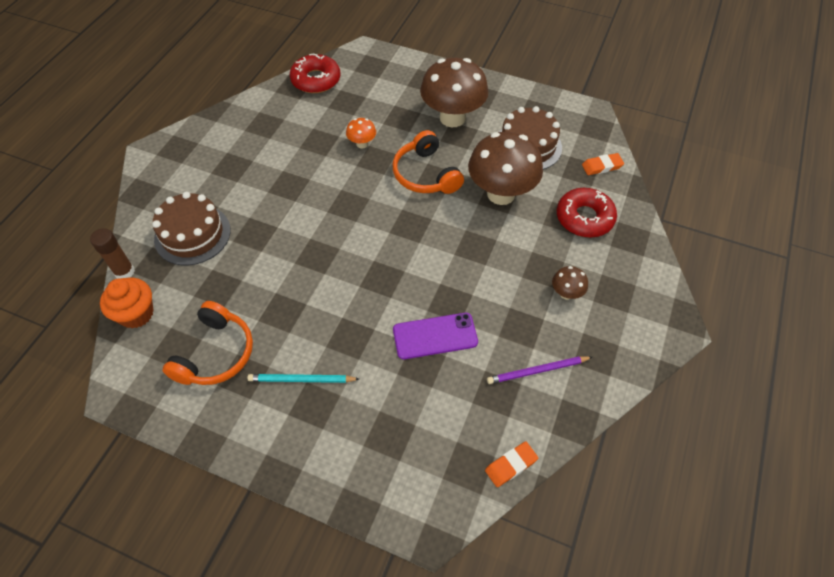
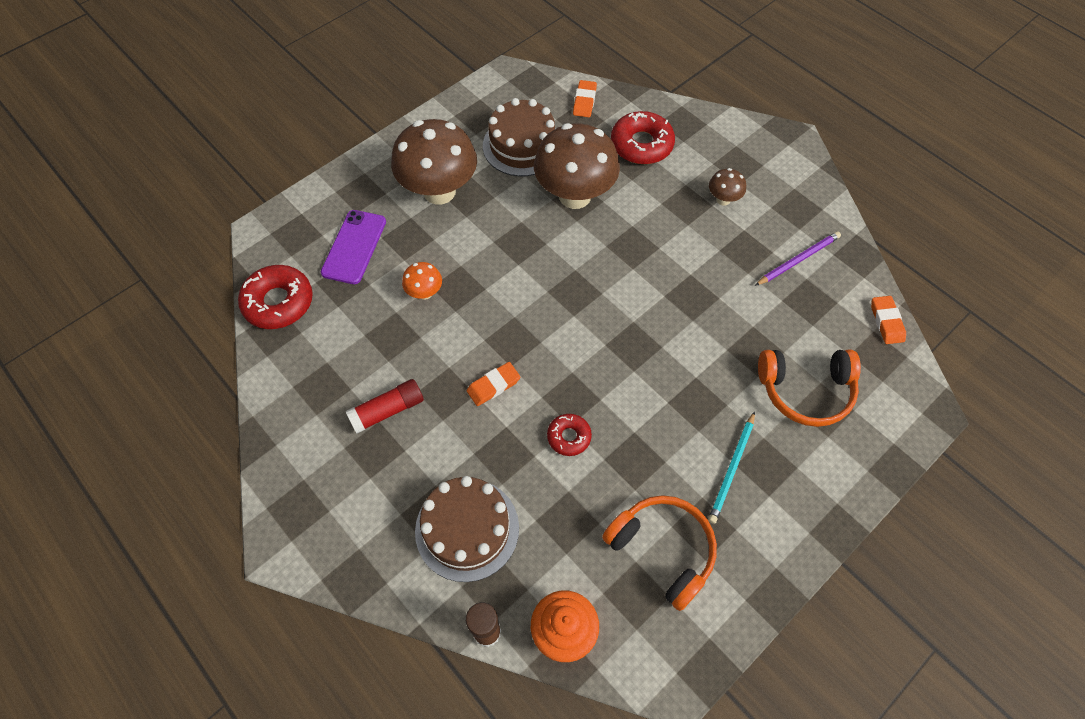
camera: 65 degrees left, 5 degrees up
orange headphones [393,130,464,194] -> orange headphones moved to [758,350,861,427]
purple phone [393,313,478,359] -> purple phone moved to [321,210,386,284]
purple pencil [487,356,592,384] -> purple pencil turned 135 degrees counterclockwise [755,231,841,286]
none -> red glue stick [346,379,424,433]
none -> orange eraser [467,362,520,406]
none -> red donut [547,414,592,456]

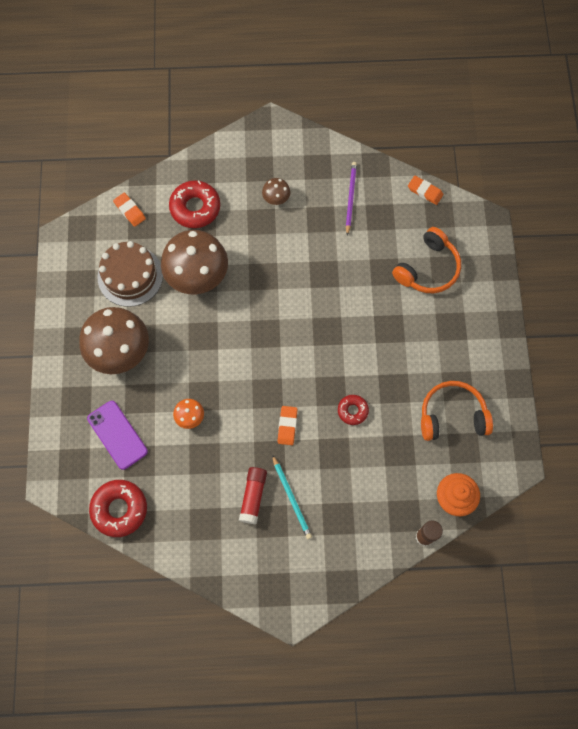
camera: 50 degrees left, 10 degrees up
brown cake [415,476,519,582] -> none
turquoise pencil [708,411,755,524] -> turquoise pencil moved to [272,455,312,539]

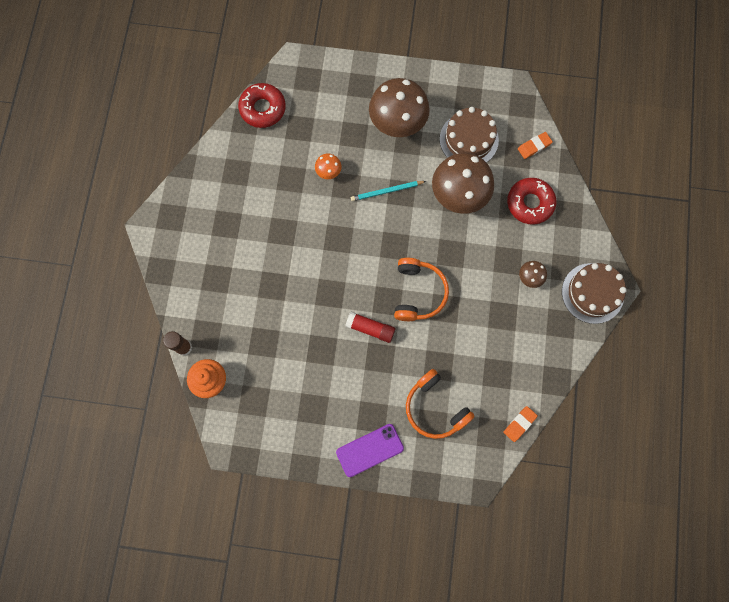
camera: 100 degrees right, 5 degrees up
purple phone [87,401,148,470] -> purple phone moved to [336,424,404,477]
red glue stick [239,467,267,524] -> red glue stick moved to [345,312,395,343]
turquoise pencil [272,455,312,539] -> turquoise pencil moved to [351,181,426,201]
orange eraser [277,406,298,445] -> none
red donut [338,395,369,425] -> none
purple pencil [346,162,357,236] -> none
orange headphones [421,381,493,441] -> orange headphones moved to [394,258,449,321]
none -> brown cake [562,263,627,324]

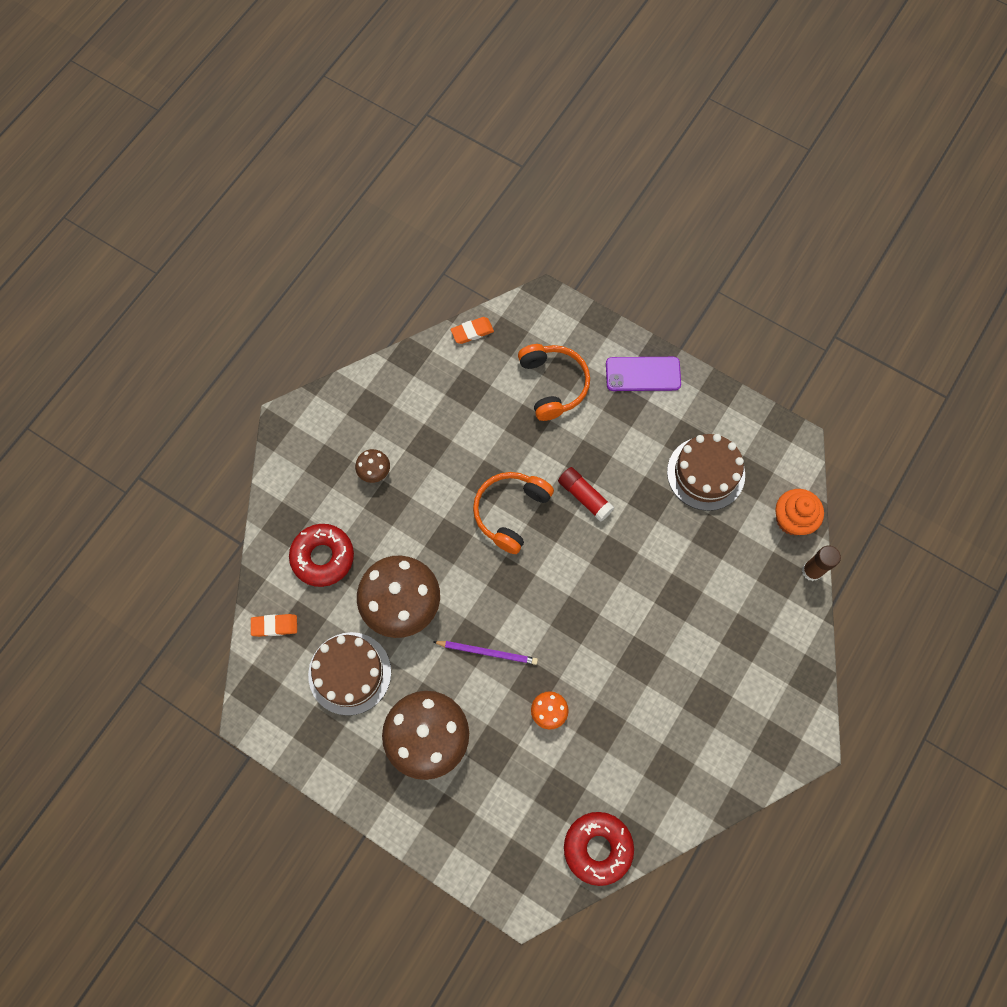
camera: 155 degrees left, 5 degrees down
turquoise pencil [351,181,426,201] -> purple pencil [433,641,538,665]
brown cake [562,263,627,324] -> brown cake moved to [667,434,745,511]

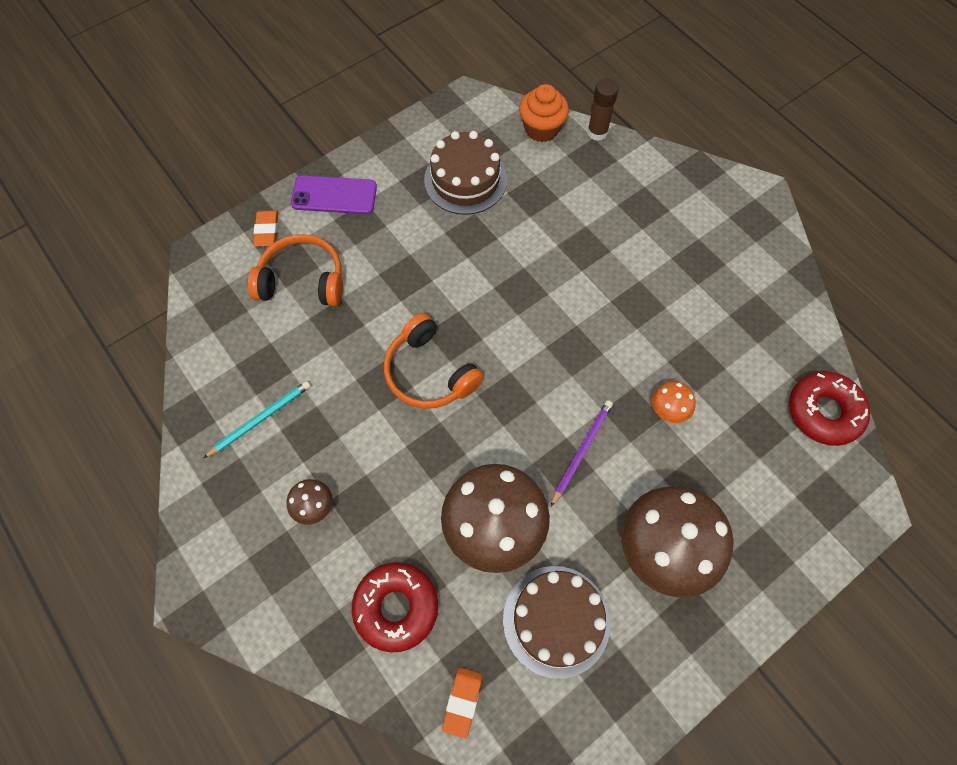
camera: 70 degrees left, 5 degrees down
orange eraser [451,317,494,344] -> orange eraser moved to [253,210,278,247]
red glue stick [558,467,614,522] -> none
purple phone [606,357,681,391] -> purple phone turned 75 degrees clockwise [291,175,377,214]
none -> turquoise pencil [204,381,311,458]

